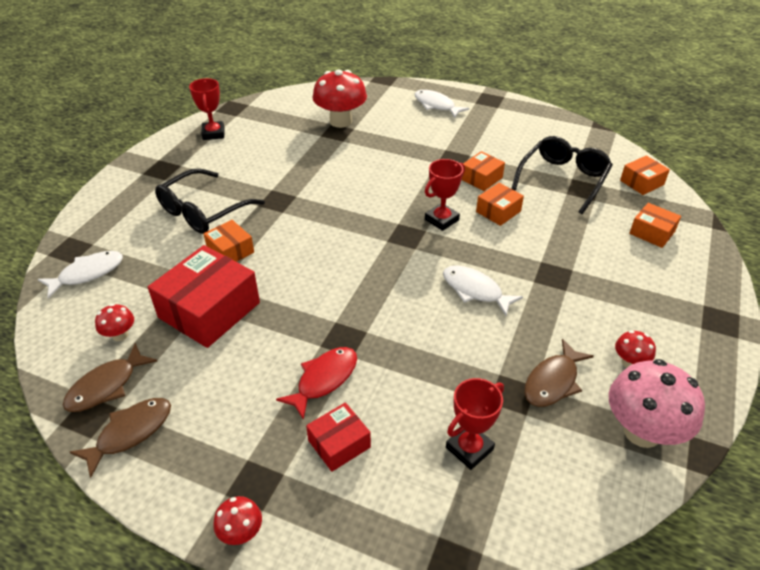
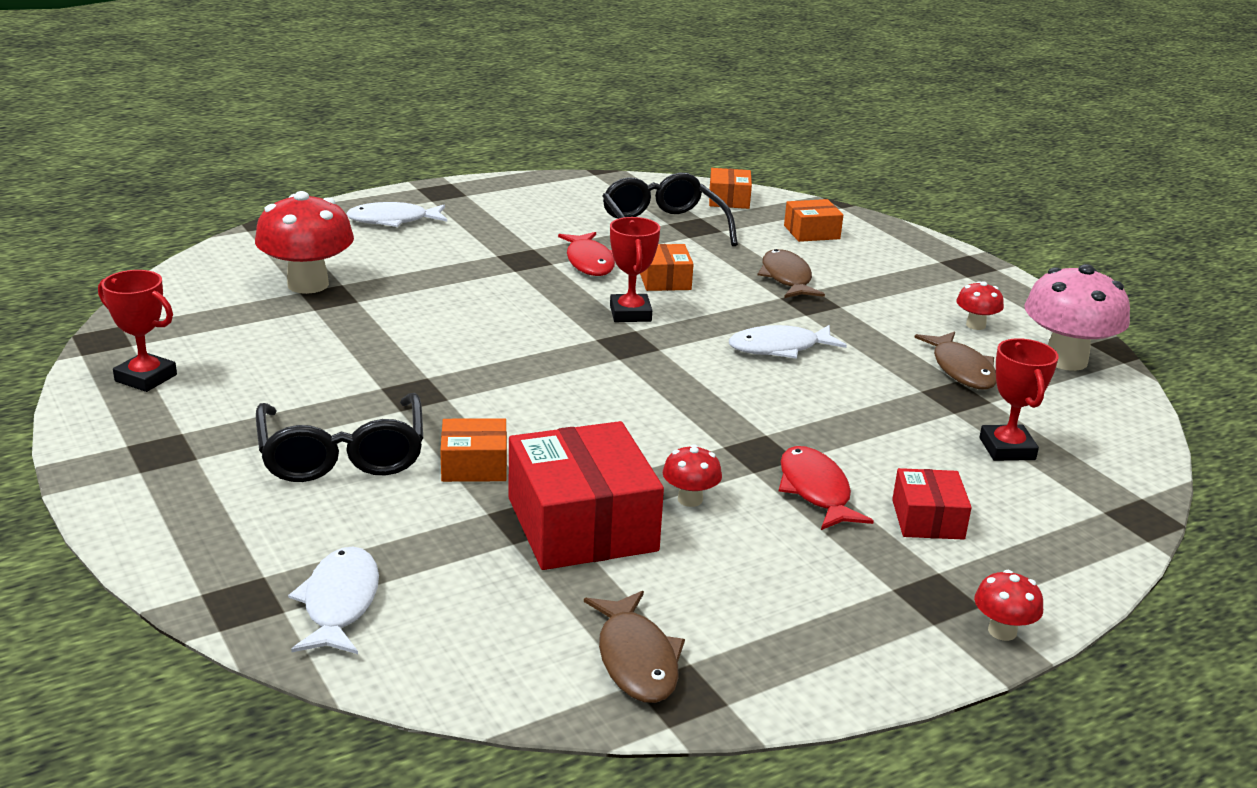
camera: 55 degrees left, 15 degrees down
brown fish [70,398,171,478] -> brown fish moved to [758,249,825,298]
red mushroom [95,304,134,341] -> red mushroom moved to [663,444,722,507]
orange box [462,151,505,191] -> red fish [558,232,615,276]

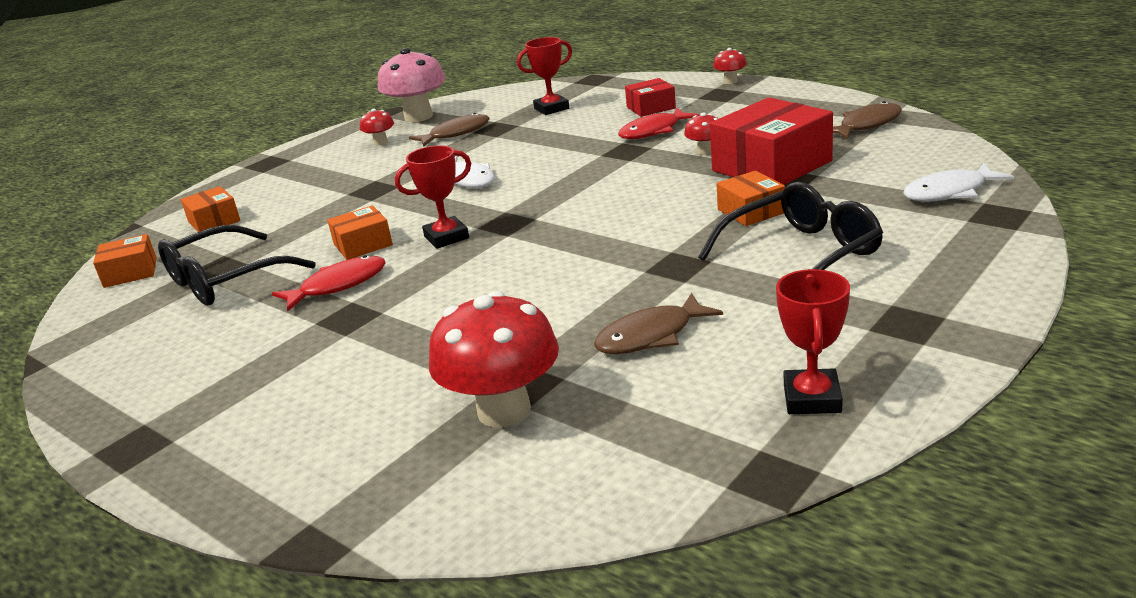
camera: 105 degrees left, 0 degrees up
white fish [346,202,447,227] -> none
brown fish [758,249,825,298] -> brown fish moved to [594,293,723,354]

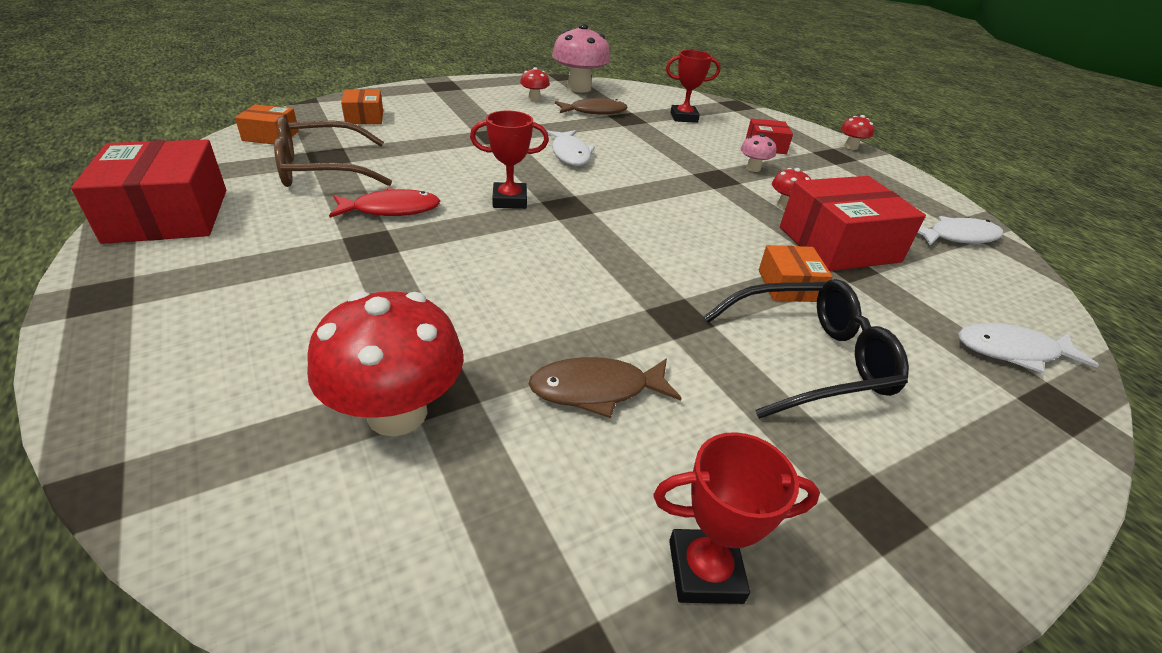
camera: 15 degrees right, 10 degrees up
black glasses [158,225,316,306] -> brown glasses [274,117,392,187]
orange box [327,206,393,260] -> none
red fish [618,108,699,139] -> pink mushroom [741,133,776,172]
red trophy [776,269,850,414] -> red trophy turned 60 degrees clockwise [653,432,820,604]
brown fish [833,101,902,139] -> white fish [918,216,1003,245]
none -> red box [71,140,226,244]

